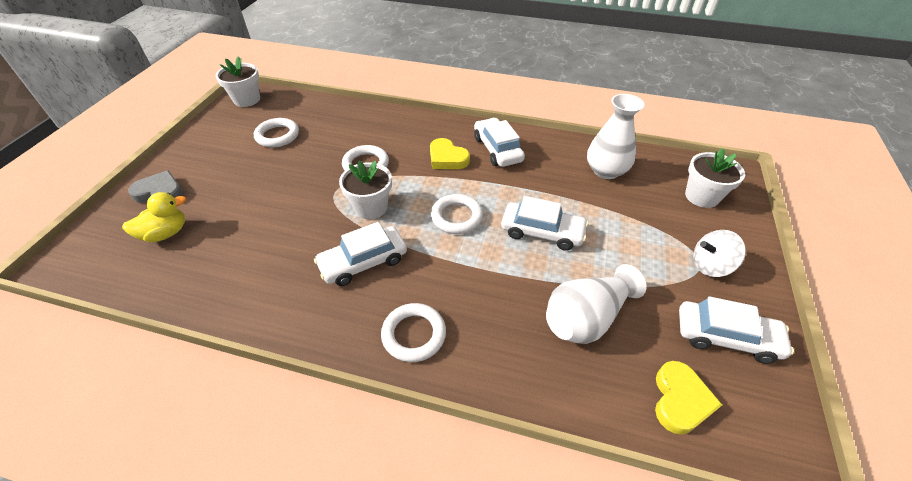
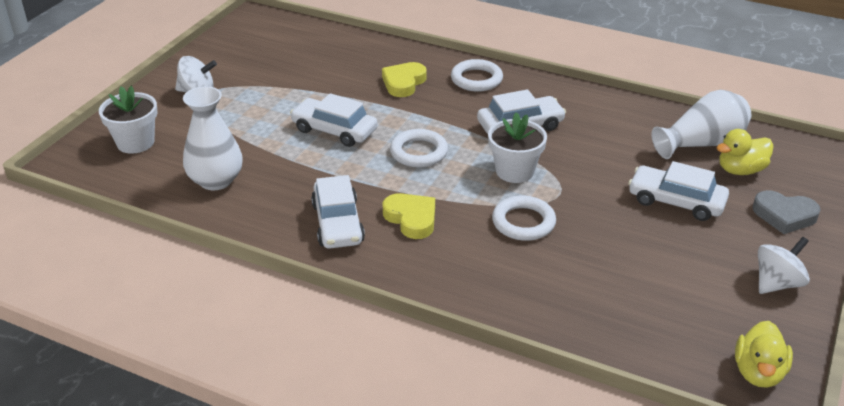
camera: 170 degrees left, 10 degrees down
white flower pot [215,57,260,107] -> yellow duck [735,321,793,387]
white ring [254,118,299,148] -> none
white vase [546,264,646,344] -> white vase moved to [651,90,751,159]
yellow heart [655,361,722,435] -> yellow heart moved to [382,62,427,97]
white car [679,296,794,364] -> white car moved to [628,161,729,221]
none -> white spinning top [758,237,810,294]

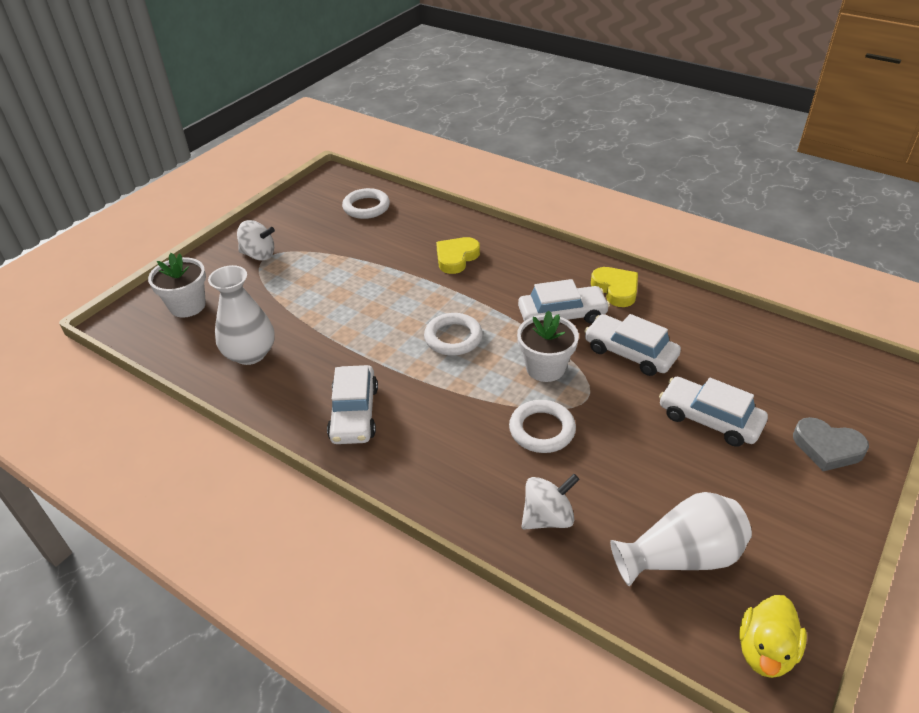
camera: 10 degrees right, 5 degrees up
white car [290,93,377,147] -> white car moved to [584,314,681,376]
yellow heart [383,193,435,239] -> yellow heart moved to [591,267,638,307]
white ring [451,59,503,92] -> white ring moved to [342,188,390,219]
white vase [651,90,751,159] -> white vase moved to [610,492,752,586]
yellow duck [717,129,774,175] -> none
white spinning top [758,237,810,294] -> white spinning top moved to [521,474,580,530]

